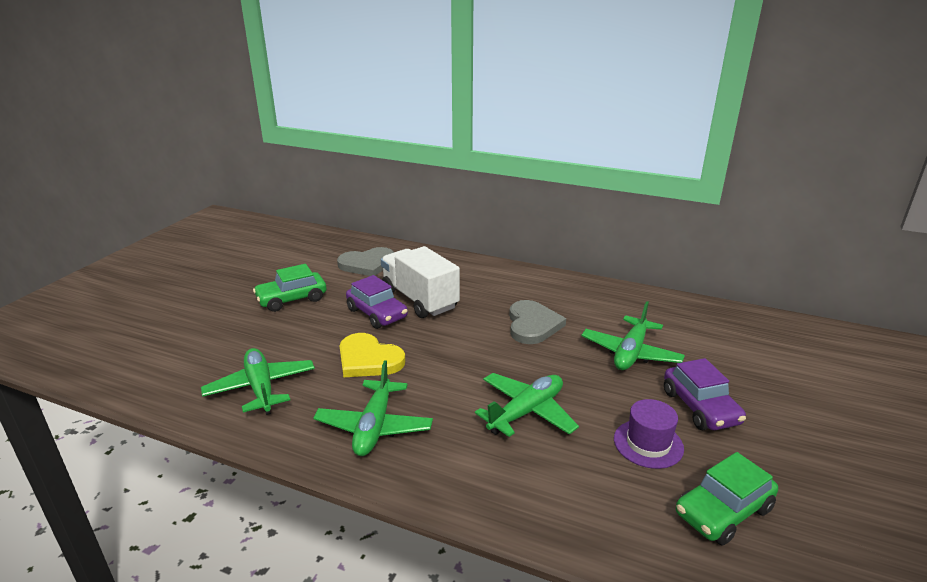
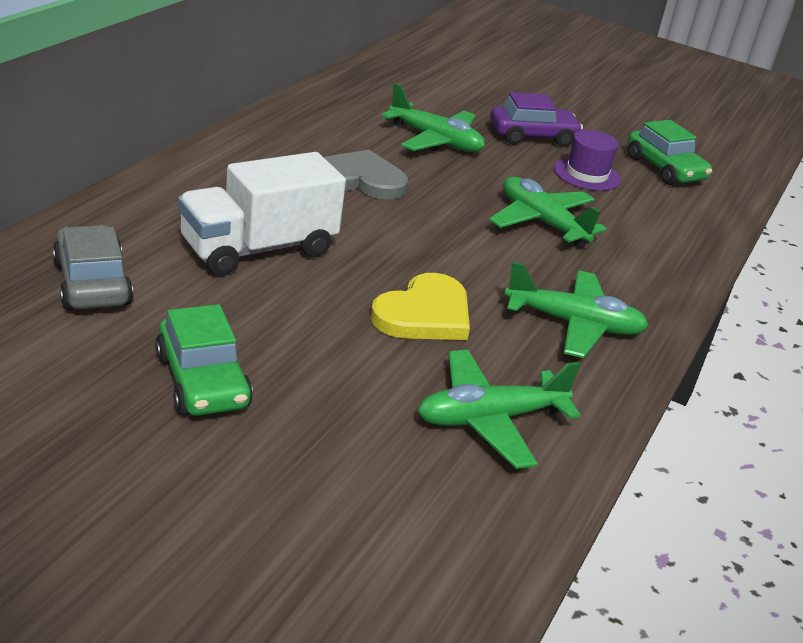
camera: 90 degrees left, 5 degrees up
grey heart [337,247,394,276] -> grey car [52,225,133,310]
purple car [346,275,408,329] -> none

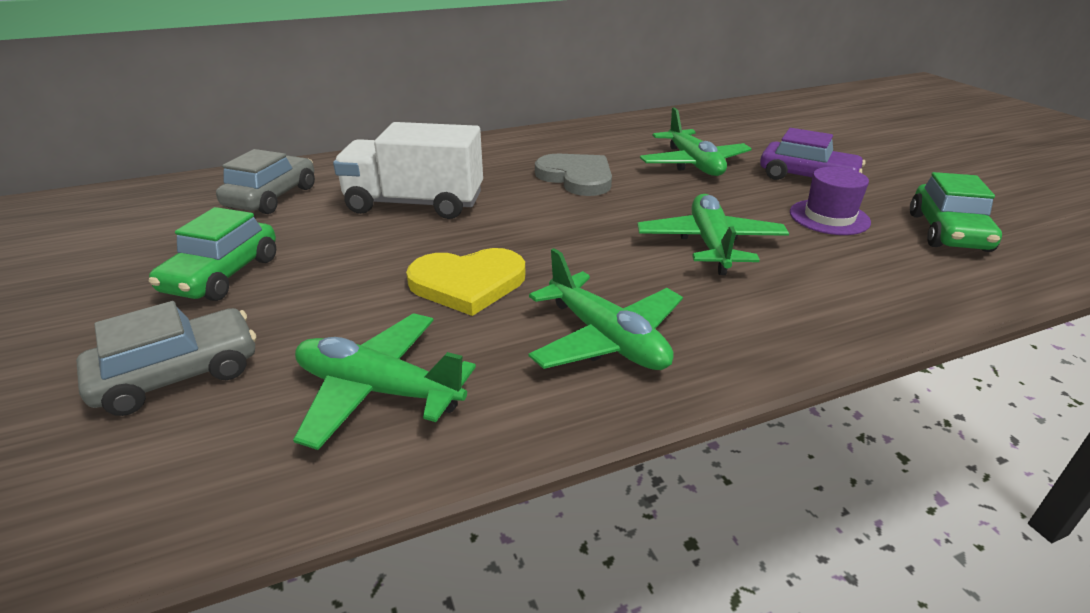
camera: 45 degrees right, 0 degrees up
none -> grey car [76,301,256,416]

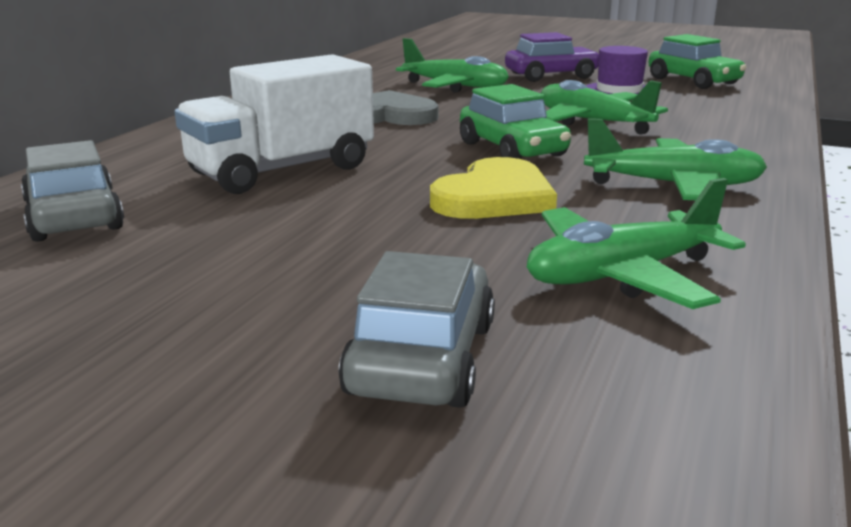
camera: 45 degrees left, 10 degrees down
green car [149,207,276,301] -> green car moved to [460,84,571,159]

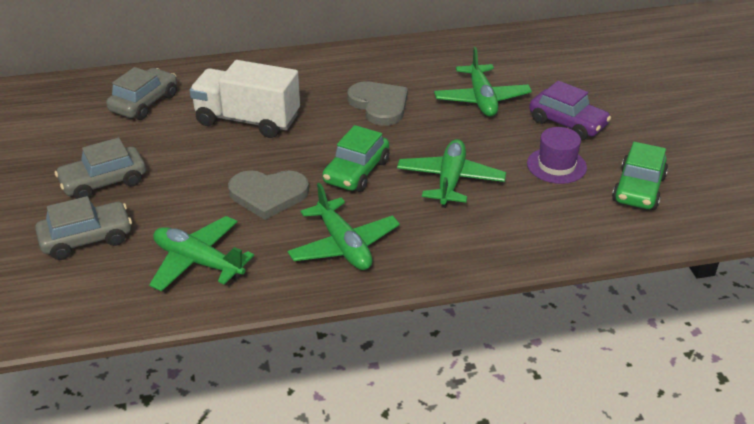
camera: 55 degrees right, 15 degrees up
yellow heart [430,157,557,219] -> grey heart [228,170,309,220]
none -> grey car [55,138,146,199]

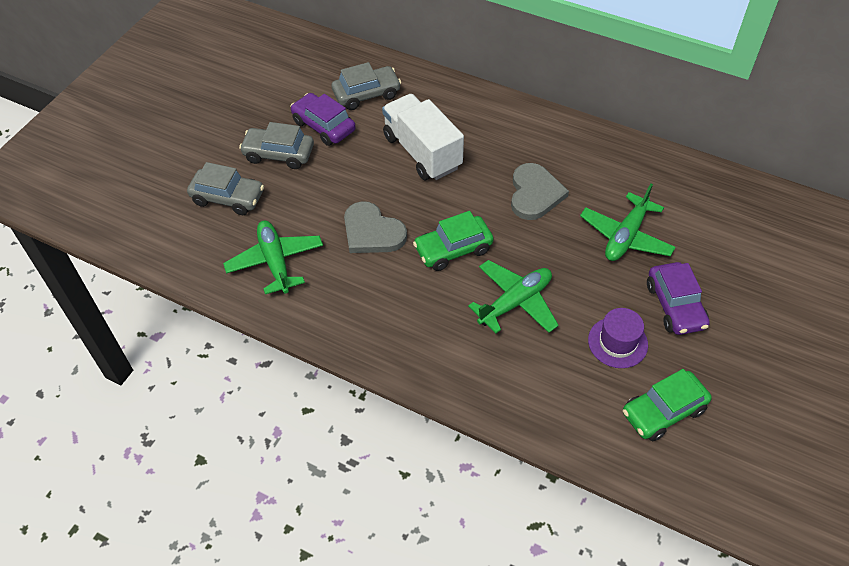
camera: 40 degrees right, 15 degrees up
green plane [287,183,400,270] -> none
none -> purple car [290,93,356,146]

